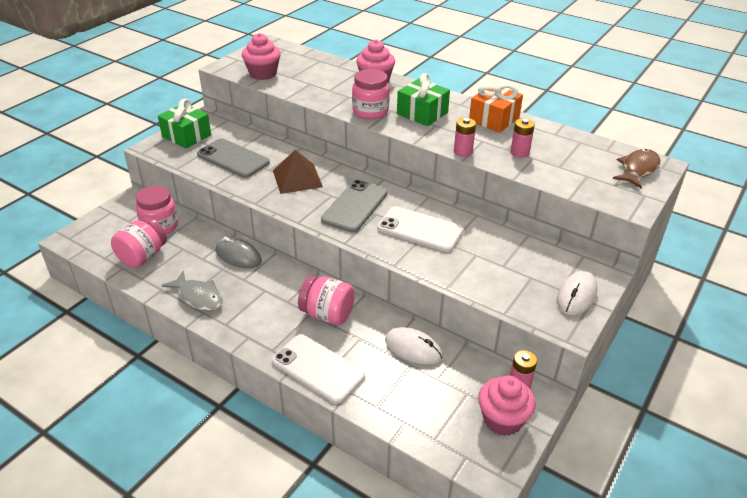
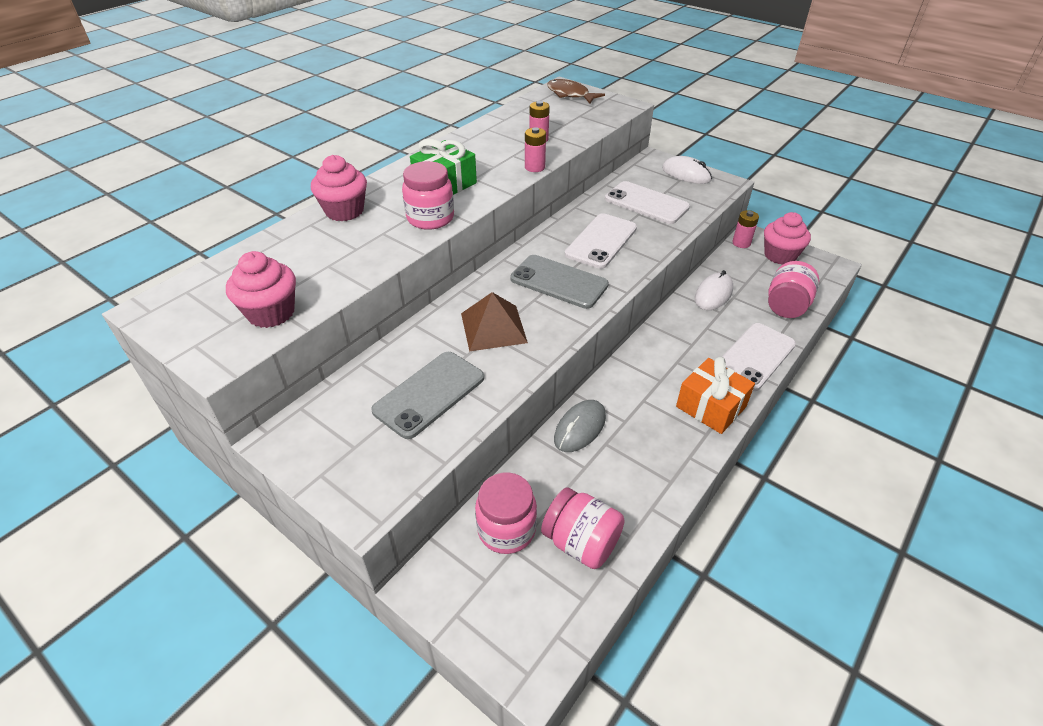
camera: 85 degrees left, 5 degrees up
green gift [158,99,211,149] -> none
grey fish [161,271,223,311] -> none
pink jar [298,275,355,325] -> pink jar moved to [768,261,819,318]
orange gift [469,83,523,133] -> orange gift moved to [676,357,755,434]
none -> white phone [605,181,690,224]

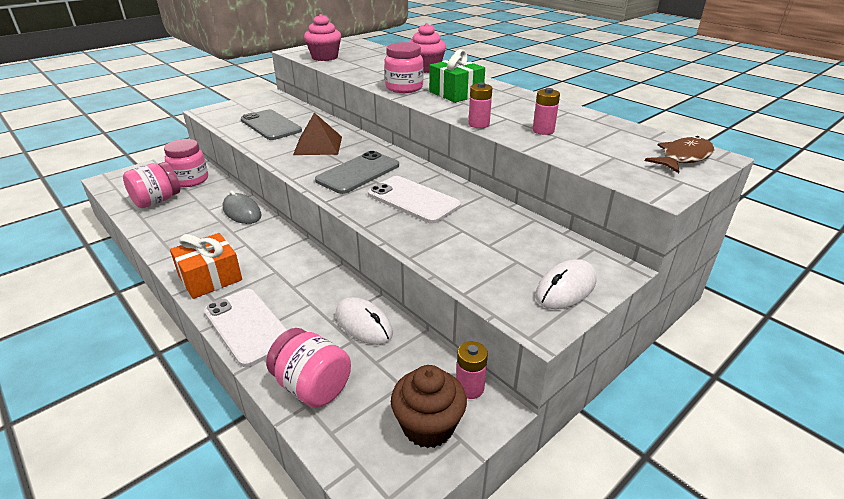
camera: 100 degrees right, 10 degrees down
white phone [605,181,690,224] -> none
pink cupcake [764,212,811,265] -> brown cupcake [391,365,467,448]

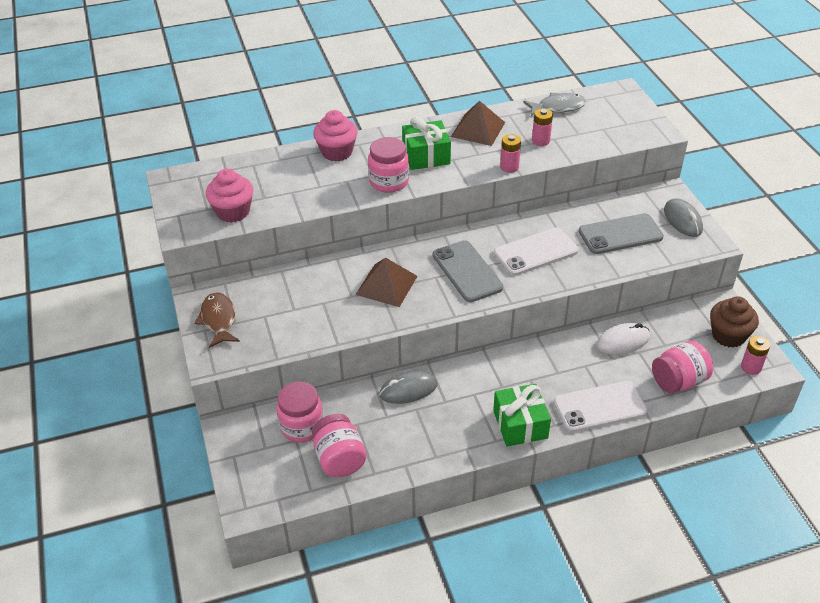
camera: 65 degrees left, 10 degrees up
orange gift [170,233,242,299] -> green gift [493,384,551,446]
grey phone [241,109,302,140] -> grey phone moved to [578,213,664,254]
pink battery [456,341,488,399] -> pink battery moved to [741,336,770,375]
white mouse [535,259,597,309] -> grey mouse [664,198,703,237]
brown fish [645,136,715,173] -> brown fish moved to [195,292,240,348]
none -> brown pyramid [451,101,505,146]
none -> grey fish [523,93,587,116]

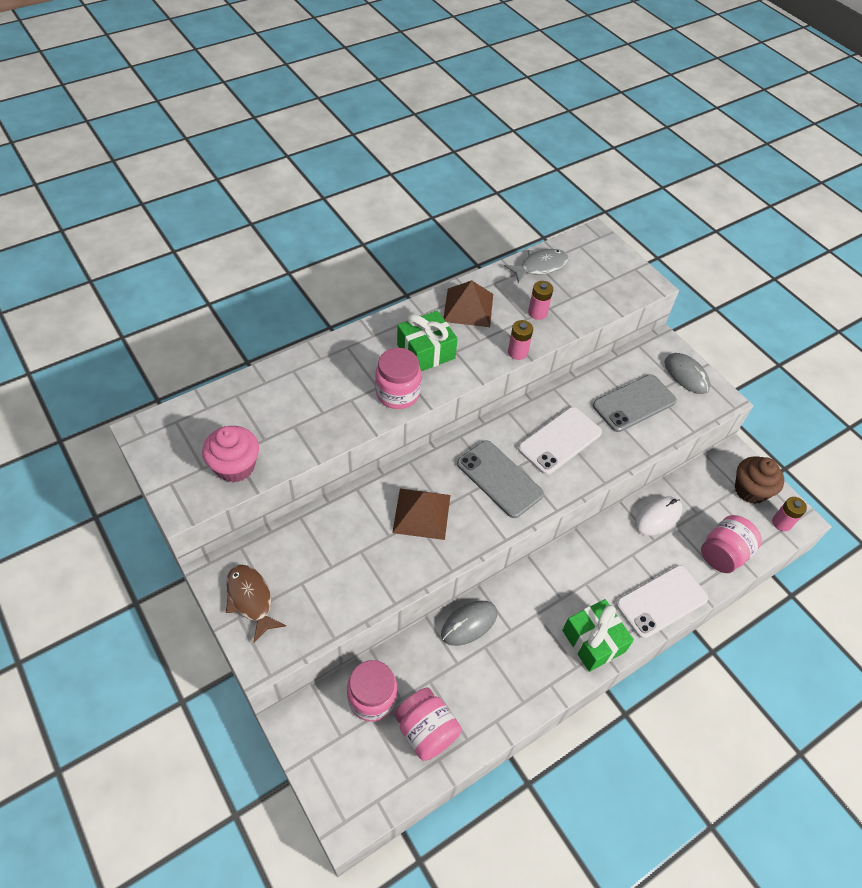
camera: 20 degrees left, 10 degrees up
pink cupcake [313,110,358,162] -> none

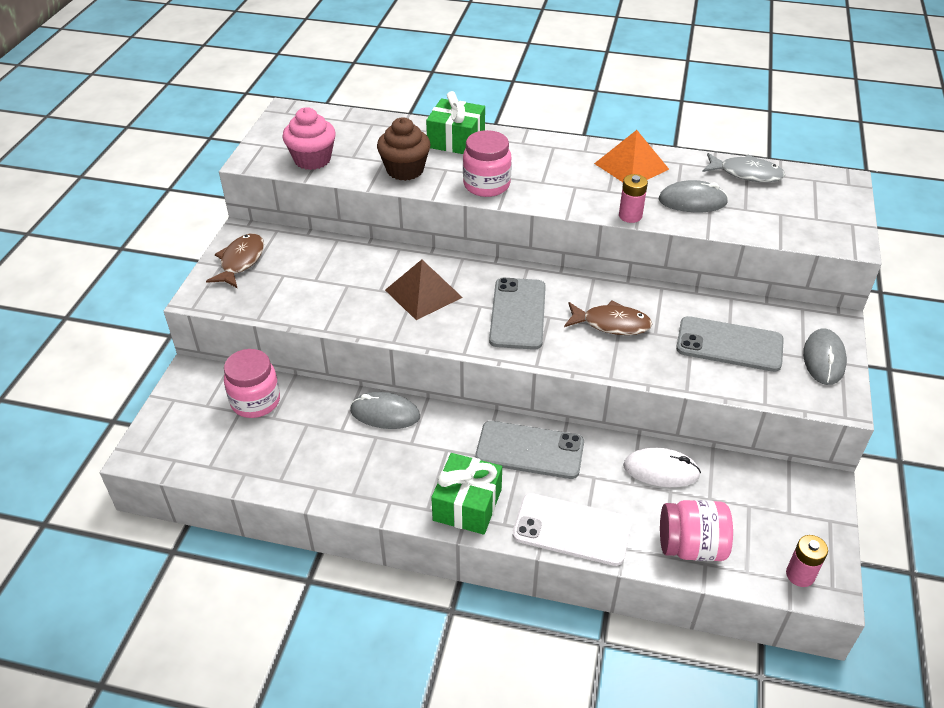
camera: 50 degrees right, 10 degrees down
pink jar [394,687,461,761] -> none
green gift [397,311,458,371] -> green gift moved to [426,91,485,154]
brown pyramid [443,280,493,327] -> orange pyramid [594,130,669,182]
white phone [518,407,602,475] -> brown fish [564,301,653,335]
pink battery [528,281,553,320] -> grey mouse [658,180,728,212]
brown cupcake [735,456,784,504] -> brown cupcake moved to [377,117,431,181]
none -> grey phone [475,421,584,479]

